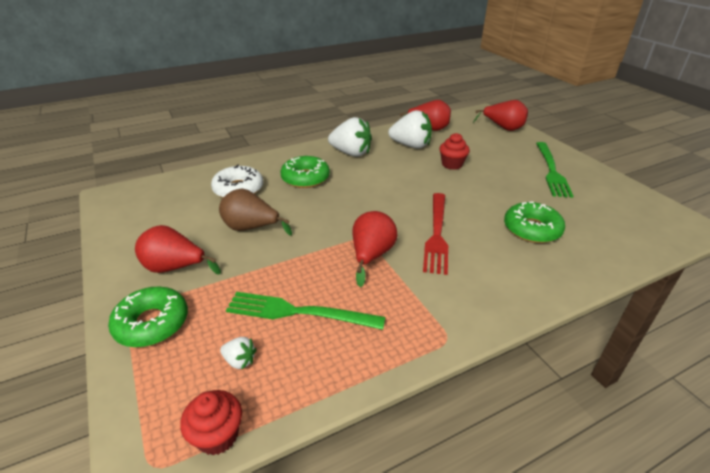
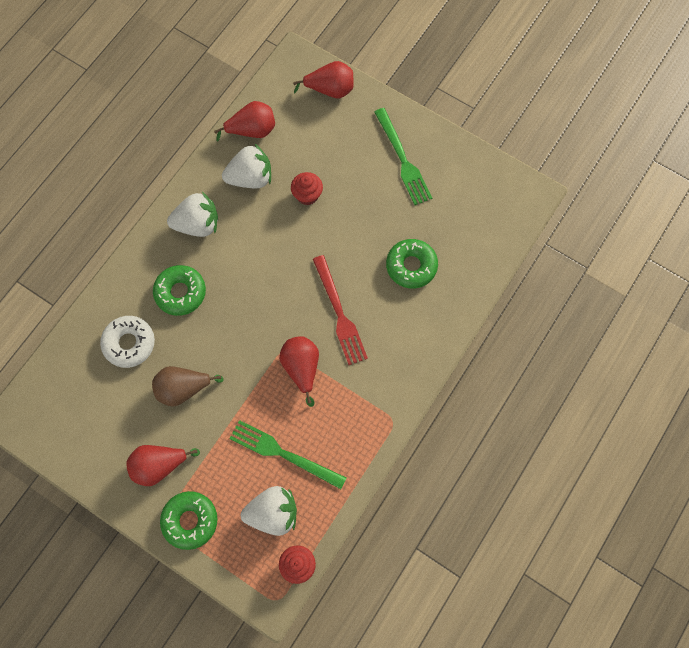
camera: 30 degrees left, 35 degrees up
white strawberry [220,337,257,370] -> white strawberry [241,486,297,536], size x2.15
green fork [226,292,385,330] -> green fork turned 45 degrees clockwise [229,420,346,489]

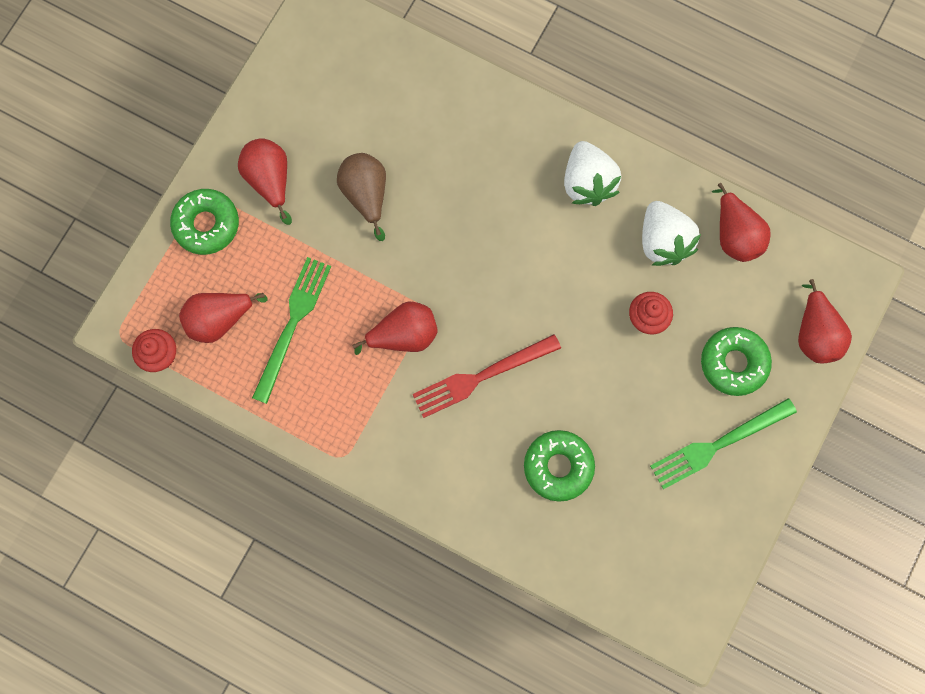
camera: 85 degrees right, 5 degrees up
white donut [100,316,155,368] -> none
green donut [153,265,206,316] -> green donut moved to [701,327,772,396]
white strawberry [241,486,297,536] -> red pear [179,293,268,343]

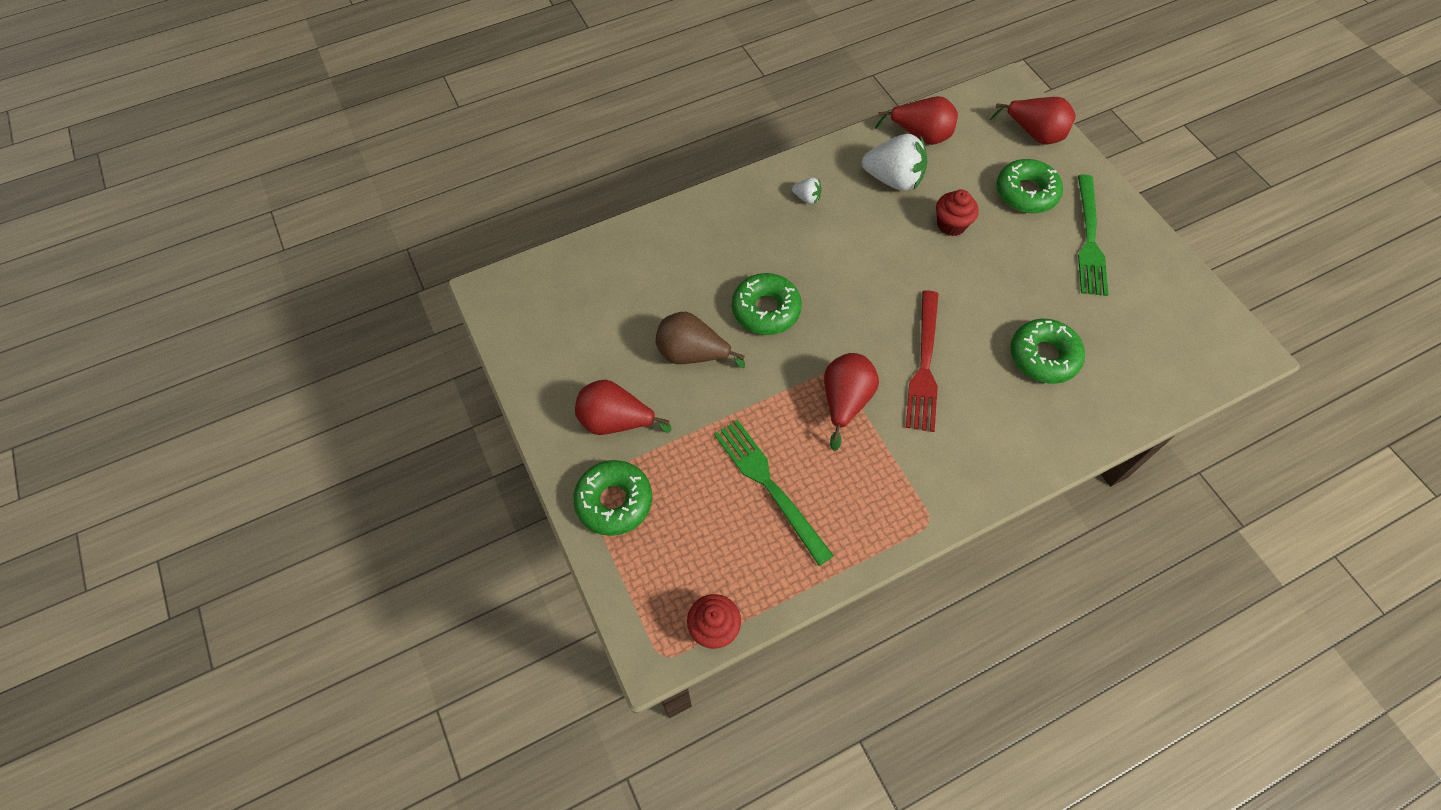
camera: 55 degrees left, 15 degrees down
red pear [179,293,268,343] -> none
white strawberry [564,141,621,206] -> white strawberry [792,178,822,204], size x0.46
none -> green donut [732,273,802,335]

